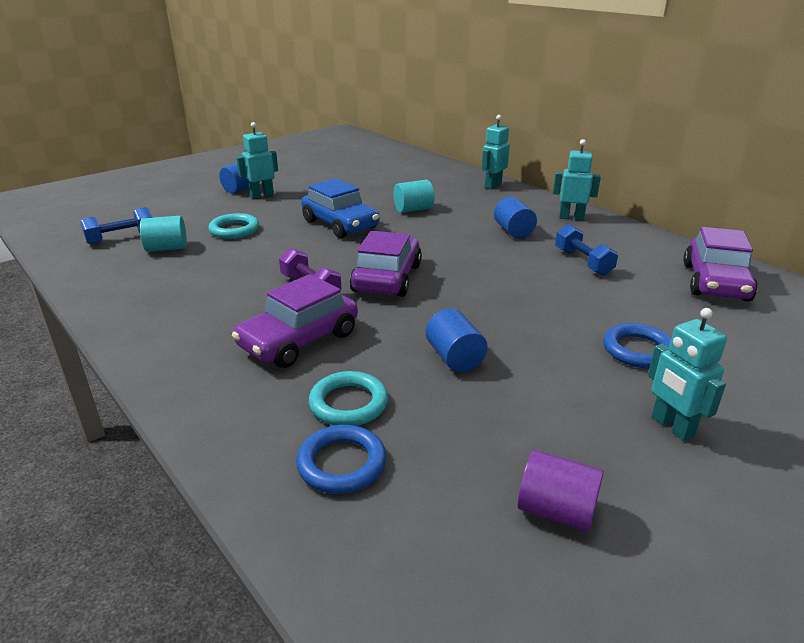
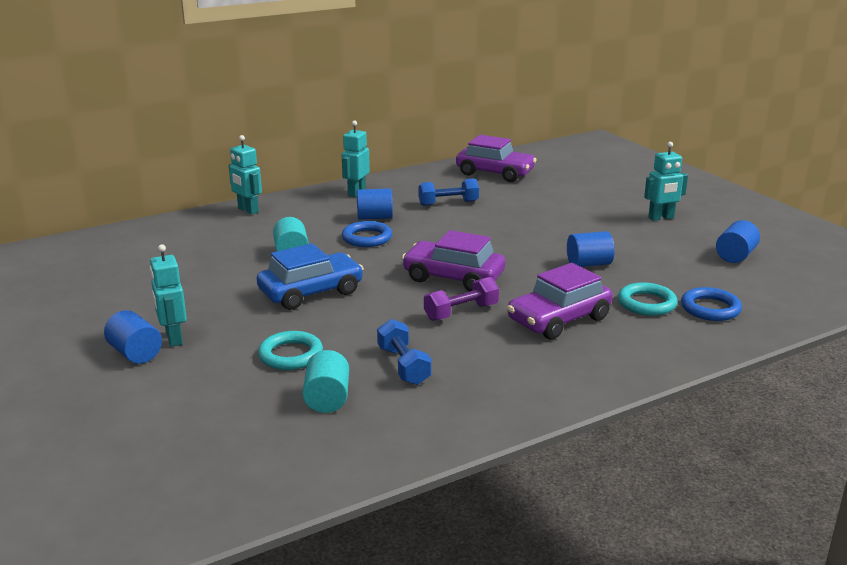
camera: 80 degrees left, 5 degrees down
blue dumbbell [81,207,152,244] -> blue dumbbell moved to [377,319,431,385]
purple car [232,274,358,368] -> purple car turned 90 degrees clockwise [507,263,613,339]
purple cylinder [517,450,604,532] -> blue cylinder [716,220,760,263]
blue ring [603,323,671,368] -> blue ring moved to [342,221,392,247]

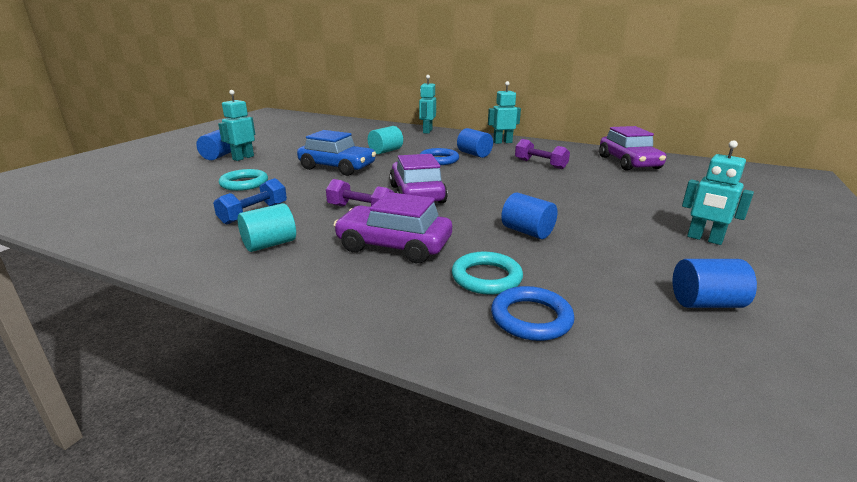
camera: 55 degrees right, 0 degrees up
turquoise cylinder [303,350,349,413] -> turquoise cylinder moved to [238,203,296,252]
blue dumbbell [418,178,479,206] -> purple dumbbell [515,139,570,169]

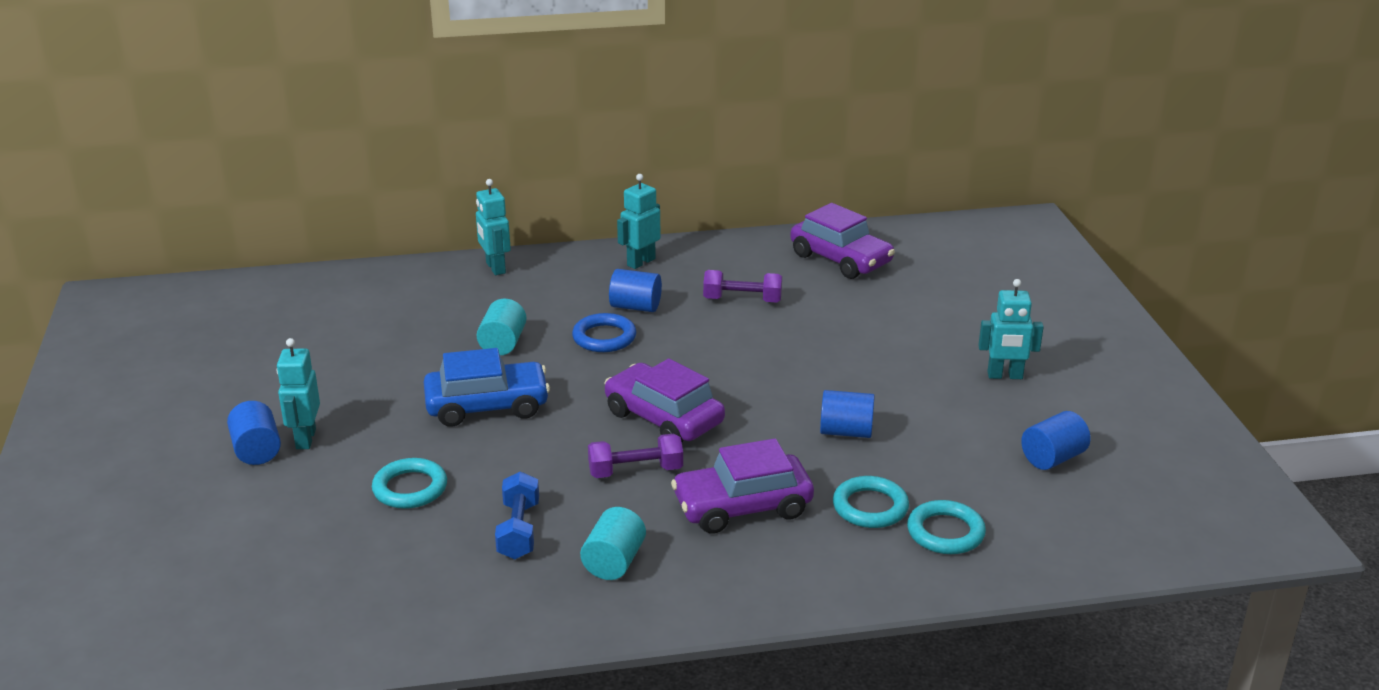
camera: 35 degrees left, 5 degrees up
blue ring [491,286,575,341] -> turquoise ring [907,500,986,554]

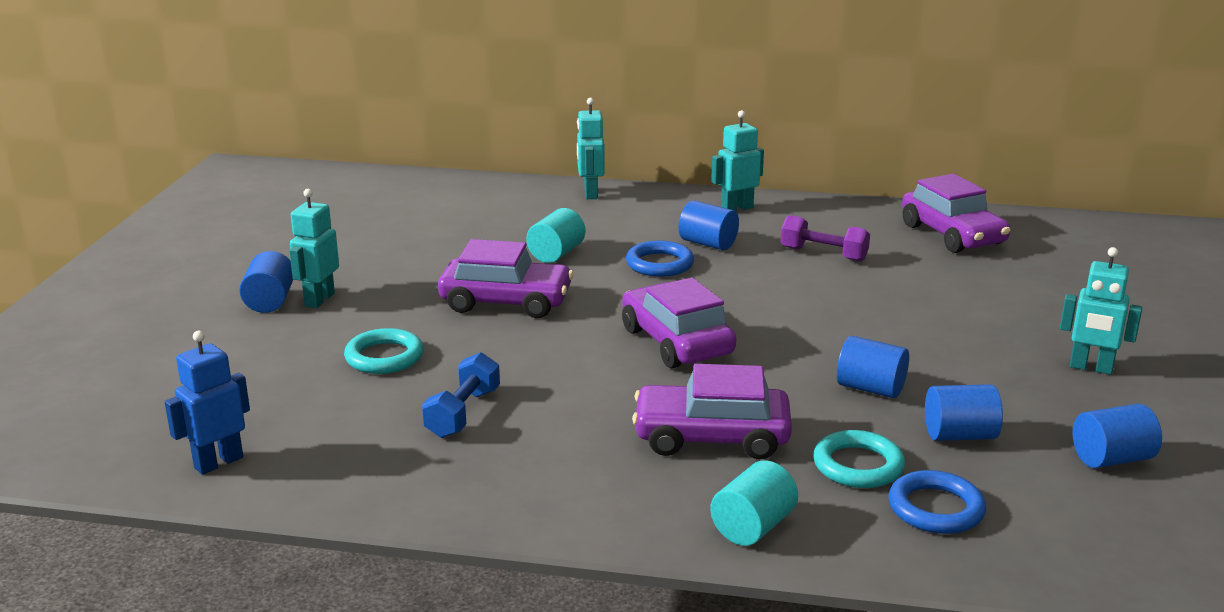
camera: 20 degrees right, 5 degrees down
blue car [424,348,550,427] -> purple car [438,239,573,318]
turquoise cylinder [580,507,646,580] -> turquoise cylinder moved to [710,460,798,546]
purple dumbbell [588,433,683,478] -> none
turquoise ring [907,500,986,554] -> blue ring [888,470,986,534]
none -> blue robot [165,331,250,475]
none -> blue cylinder [925,384,1003,441]

